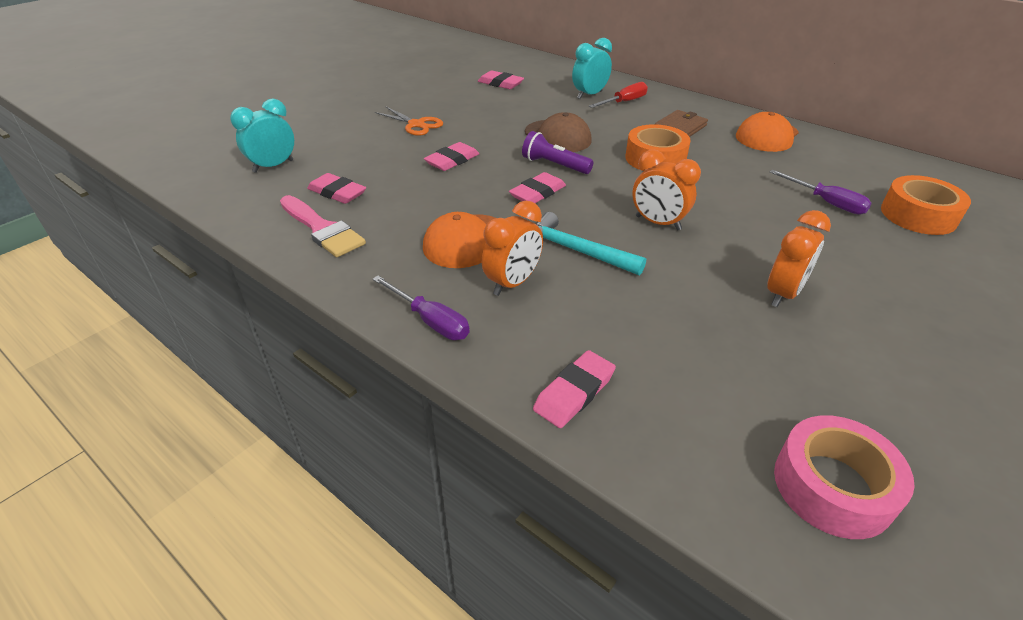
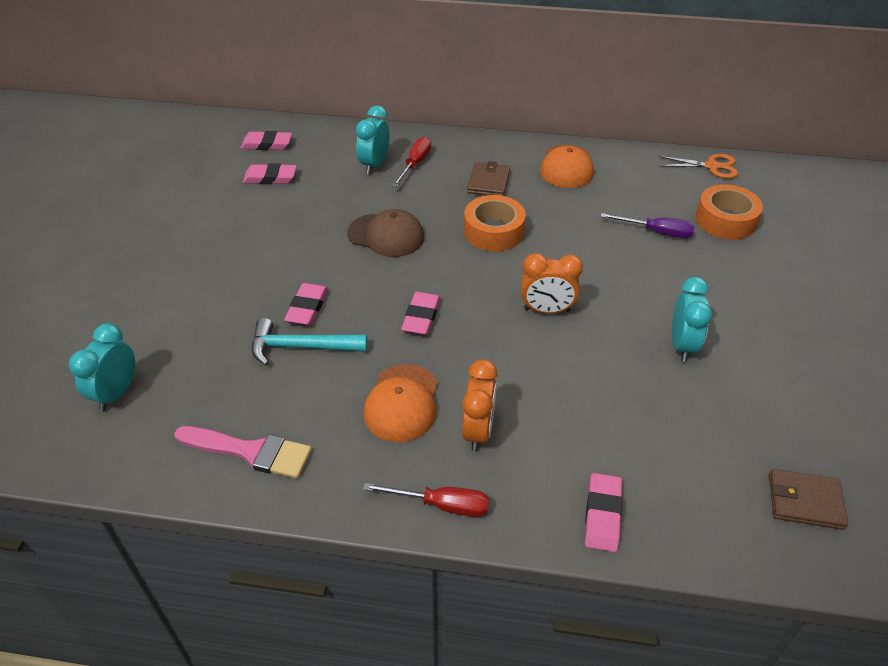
camera: 30 degrees left, 5 degrees up
pink eraser [307,173,366,204] -> pink eraser moved to [241,131,292,150]
purple screwdriver [373,276,470,340] -> red screwdriver [363,483,489,517]
orange scissors [375,107,443,136] -> orange scissors moved to [658,154,738,179]
purple flashlight [522,131,593,174] -> none
turquoise hammer [536,212,646,275] -> turquoise hammer moved to [252,318,368,366]
orange clock [767,210,831,307] -> turquoise clock [672,277,712,362]
pink tape [774,415,915,539] -> brown wallet [769,469,848,530]

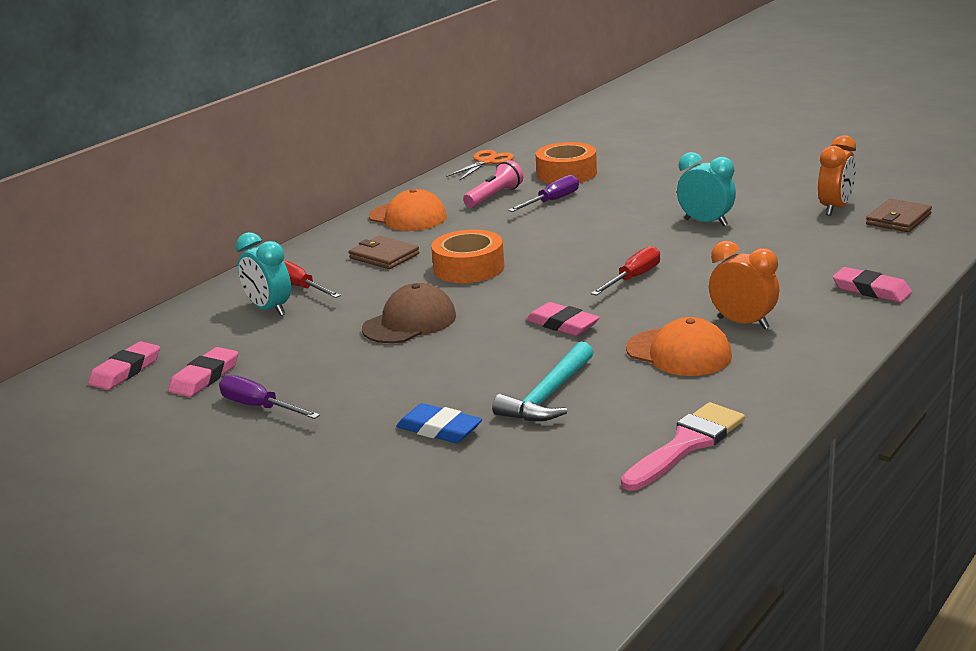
camera: 60 degrees left, 20 degrees down
turquoise clock [69,323,135,411] -> none
pink eraser [284,283,328,325] -> none
red screwdriver [363,483,489,517] -> red screwdriver moved to [591,246,660,296]
orange clock [521,253,583,314] -> orange clock moved to [818,135,856,216]
none -> purple screwdriver [219,375,320,419]
none -> blue eraser [396,403,482,443]
none -> pink flashlight [463,160,523,208]

